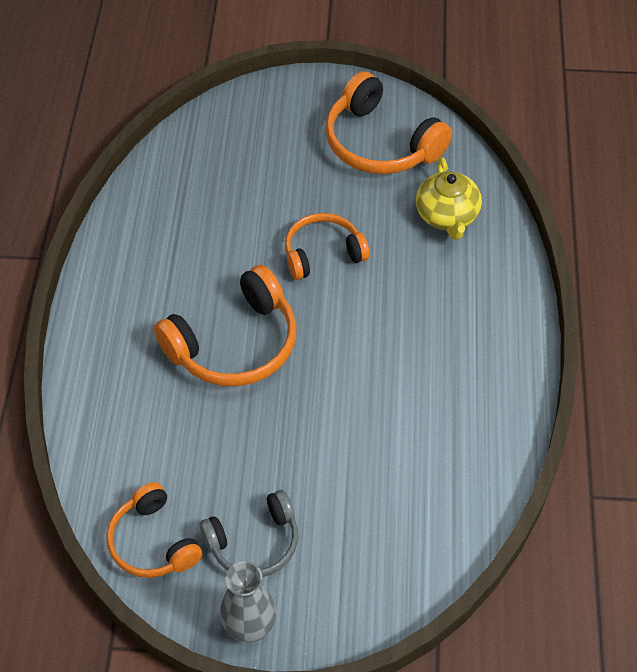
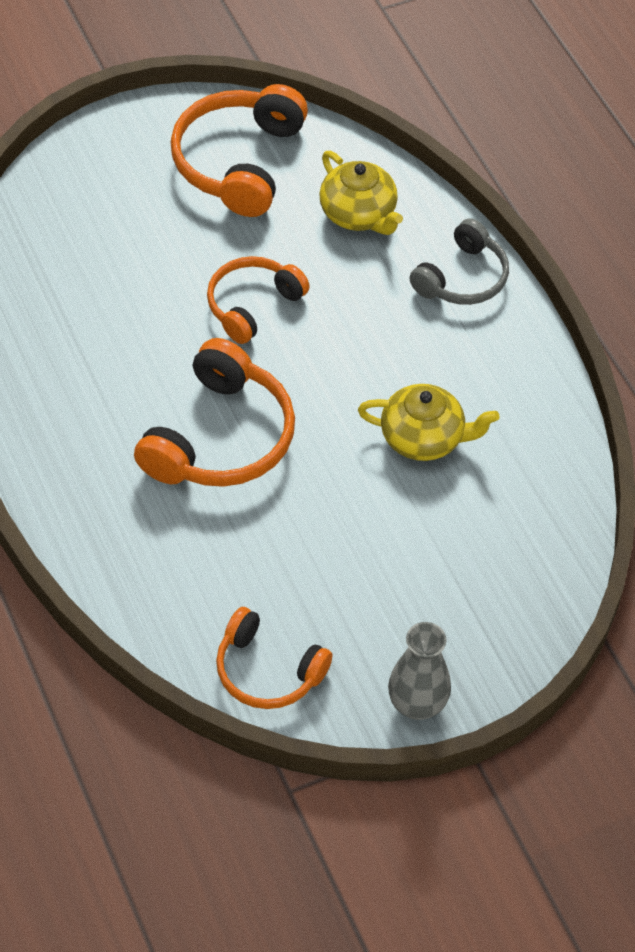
camera: 30 degrees left, 0 degrees up
grey headphones [200,490,298,577] -> grey headphones moved to [410,218,509,305]
orange headphones [325,71,452,174] -> orange headphones turned 90 degrees clockwise [171,84,308,217]
none -> yellow teapot [358,384,499,461]

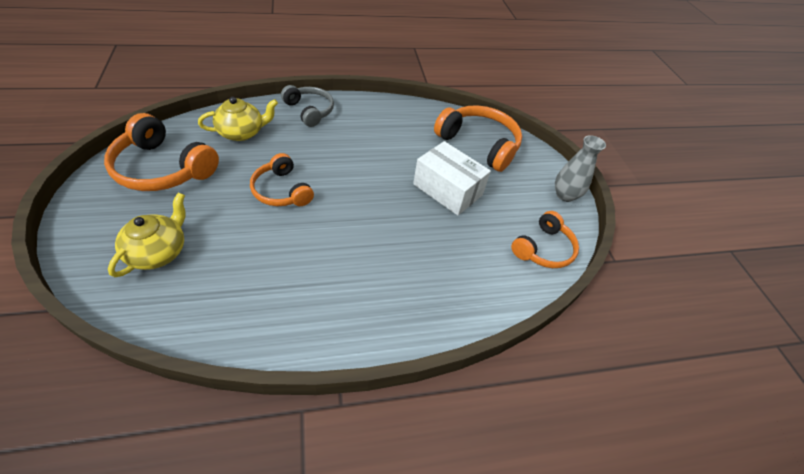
camera: 80 degrees left, 5 degrees down
orange headphones [134,338,295,487] -> orange headphones moved to [434,105,522,172]
yellow teapot [358,384,499,461] -> yellow teapot moved to [108,193,186,277]
none -> white box [413,141,491,216]

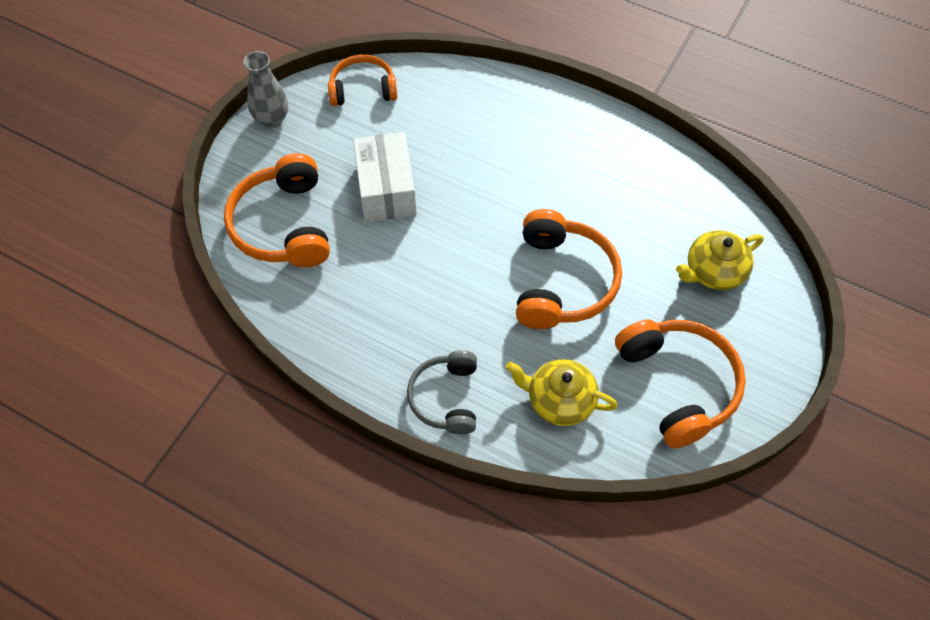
camera: 135 degrees left, 10 degrees up
orange headphones [250,153,314,206] -> orange headphones [516,209,622,329], size x1.56

